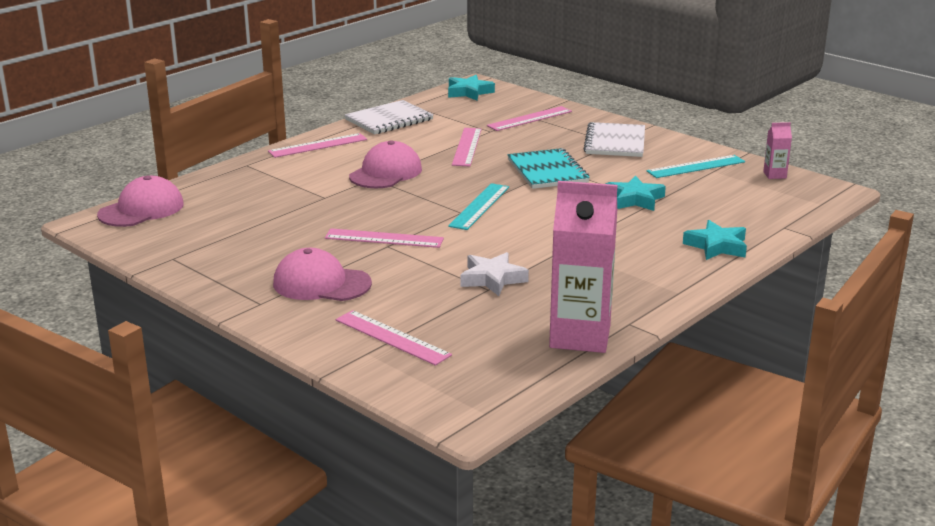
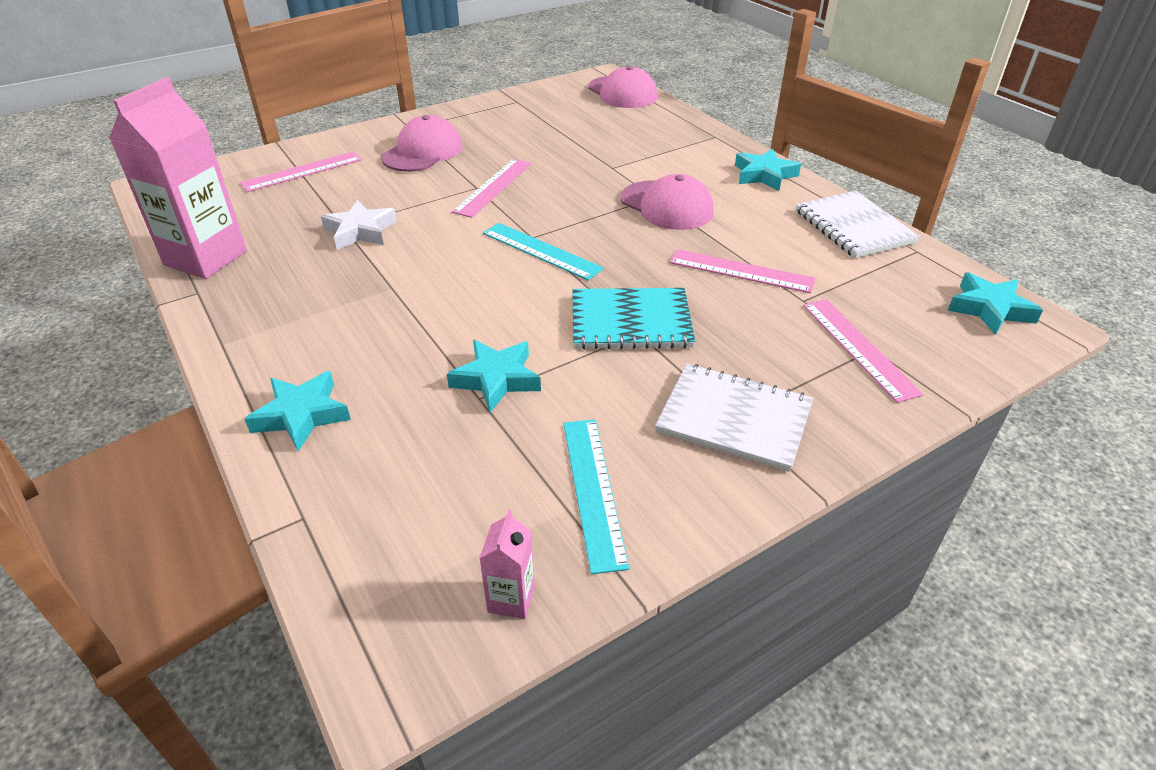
camera: 105 degrees right, 15 degrees up
pink ruler [268,133,367,158] -> turquoise star [735,148,801,191]

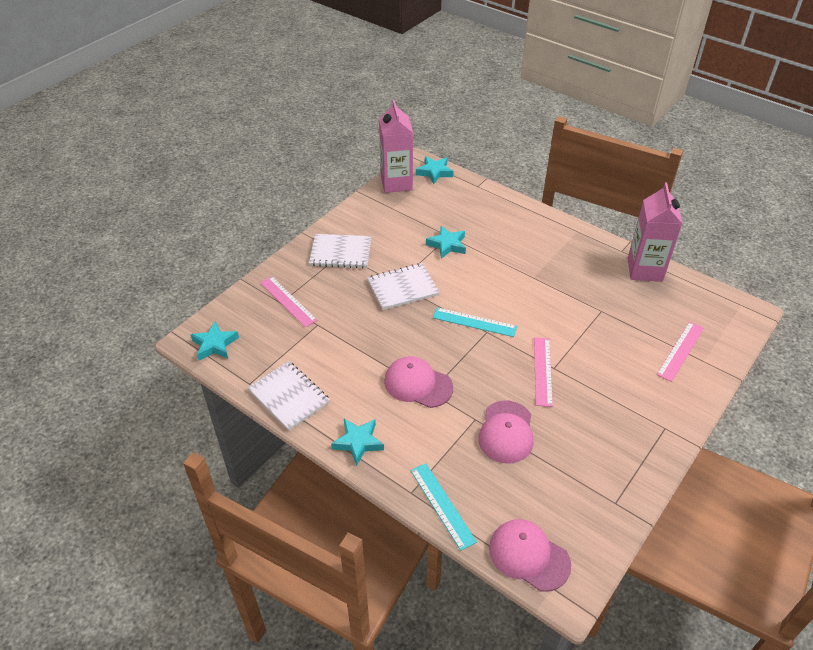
camera: 160 degrees right, 5 degrees up
turquoise star [245,371,351,452] -> turquoise star moved to [416,156,454,184]
white star [321,200,397,250] -> none
pink cap [381,115,463,172] -> pink cap moved to [478,400,534,463]
pink carton [479,510,535,619] -> pink carton [379,100,413,193], size x2.31
turquoise ruler [563,419,629,574] -> turquoise ruler moved to [410,463,477,551]
turquoise notebook [572,288,695,349] -> white notebook [367,263,440,310]
pink ruler [669,249,815,293] -> none

